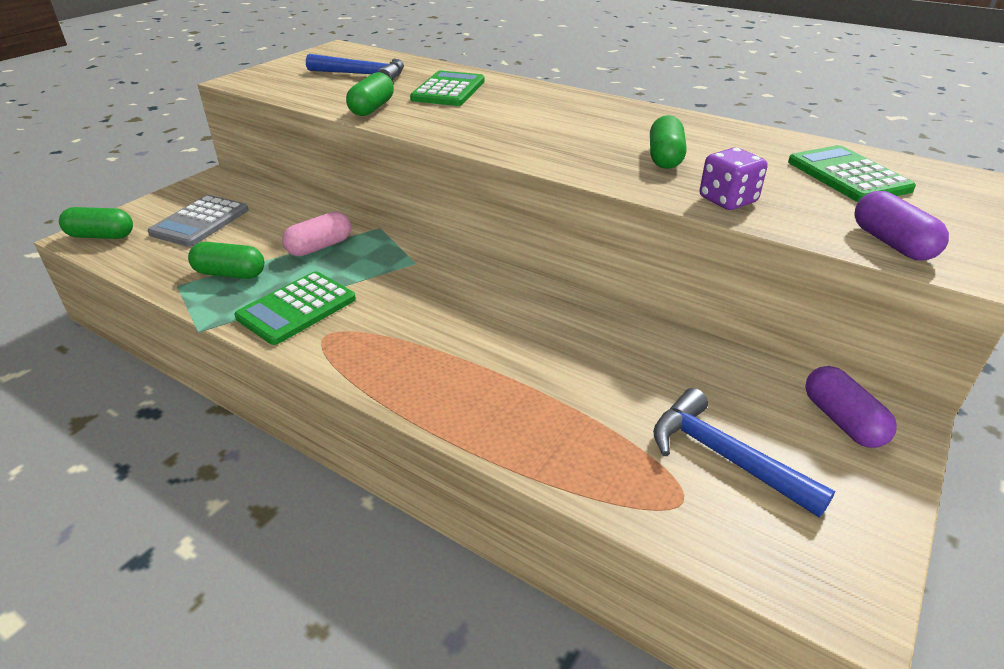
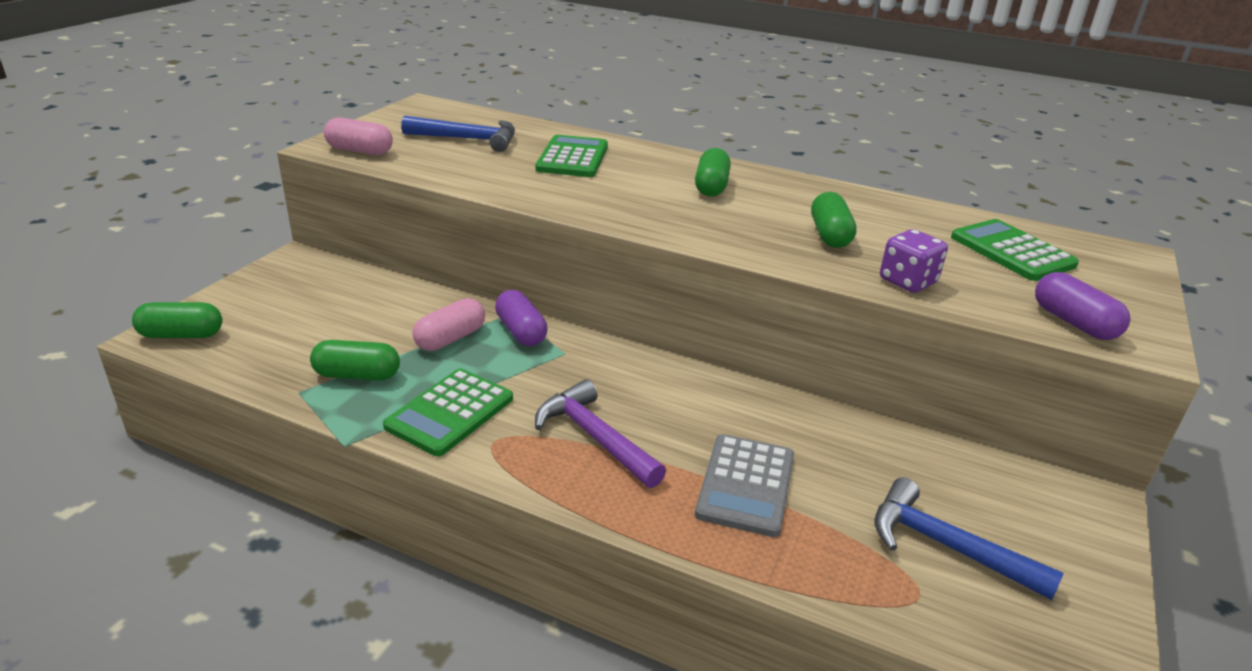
camera: 10 degrees left, 5 degrees down
grey calculator [147,195,248,247] -> grey calculator moved to [695,434,794,537]
green capsule [346,72,394,116] -> green capsule moved to [695,148,731,197]
purple capsule [805,366,897,448] -> purple capsule moved to [495,290,548,346]
none -> pink capsule [324,118,393,155]
none -> purple hammer [535,379,666,488]

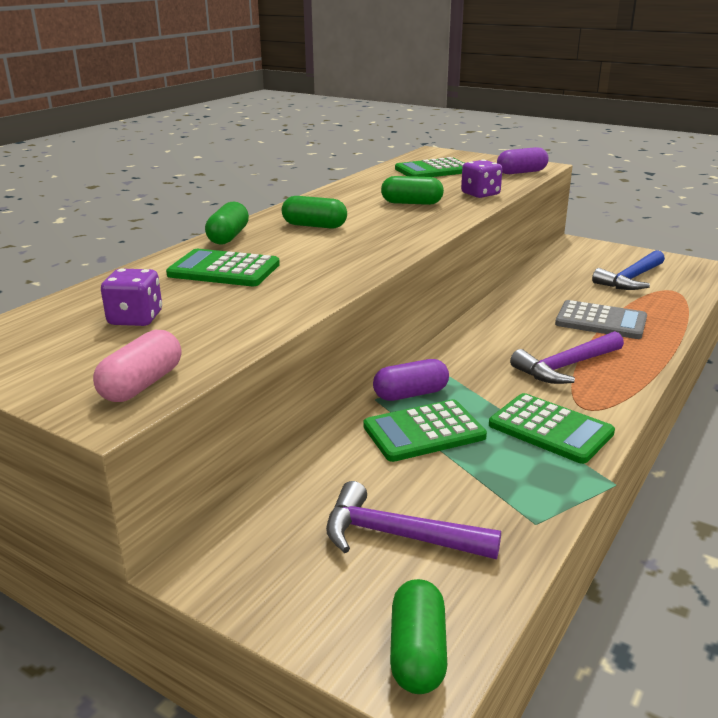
camera: 80 degrees left, 5 degrees down
green capsule [310,340,400,381] -> green capsule moved to [205,202,249,245]
blue hammer [401,116,515,152] -> purple dice [101,268,162,326]
pink capsule [413,298,485,351] -> green calculator [363,399,487,462]
none -> purple hammer [326,481,501,559]

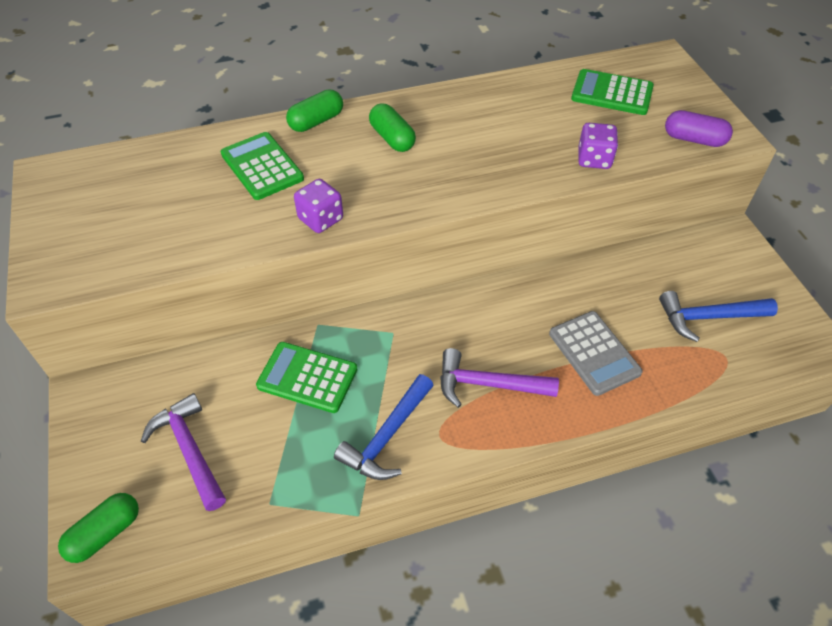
camera: 40 degrees right, 25 degrees up
pink capsule [93,330,181,402] -> none
purple dice [101,268,162,326] -> purple dice moved to [294,179,343,233]
purple capsule [373,359,449,401] -> none
green capsule [381,176,444,205] -> none
green calculator [489,393,615,464] -> blue hammer [334,374,434,480]

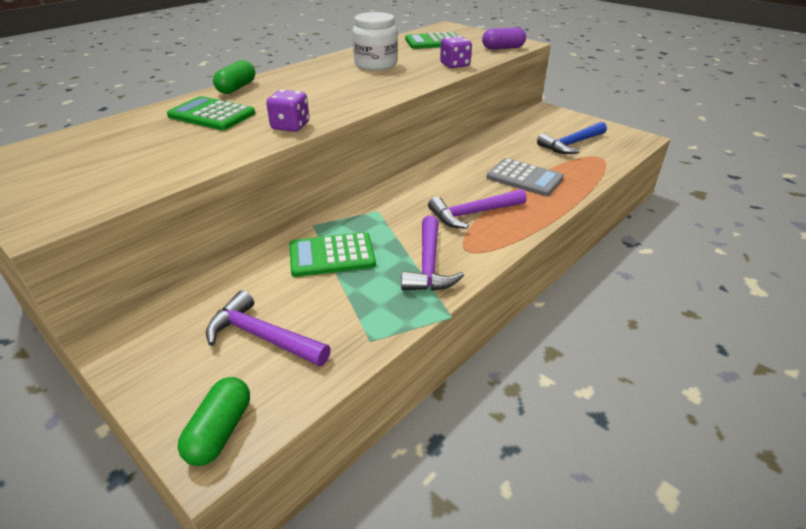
camera: 30 degrees left, 15 degrees down
blue hammer [334,374,434,480] -> purple hammer [401,216,464,291]
green capsule [369,103,416,152] -> none
none -> white jar [353,12,398,70]

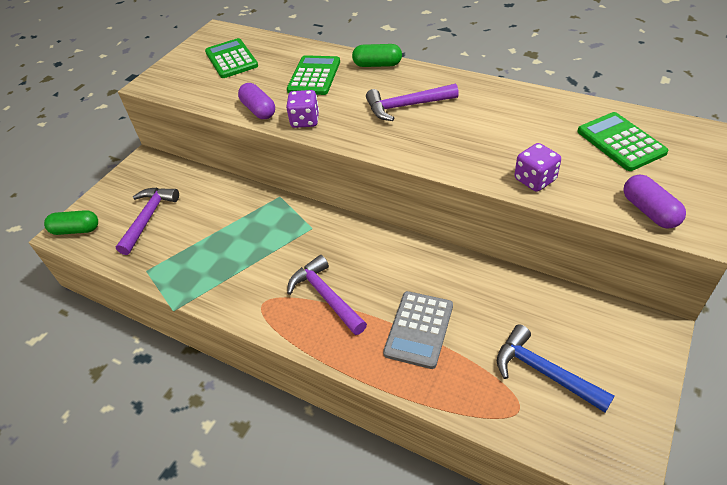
camera: 80 degrees right, 10 degrees up
green calculator [290,232,376,277] -> green calculator moved to [205,38,258,78]
white jar [353,12,398,70] -> none
purple hammer [401,216,464,291] -> purple hammer moved to [366,84,459,121]
none -> purple capsule [238,83,275,119]

